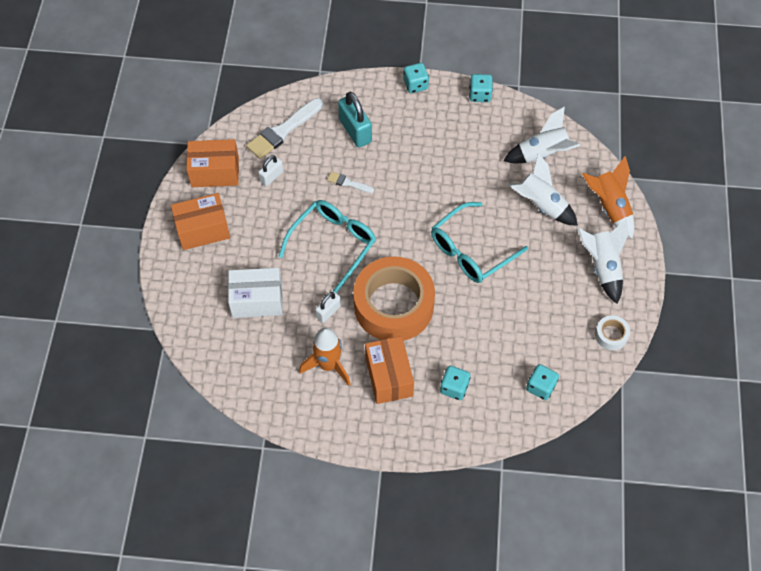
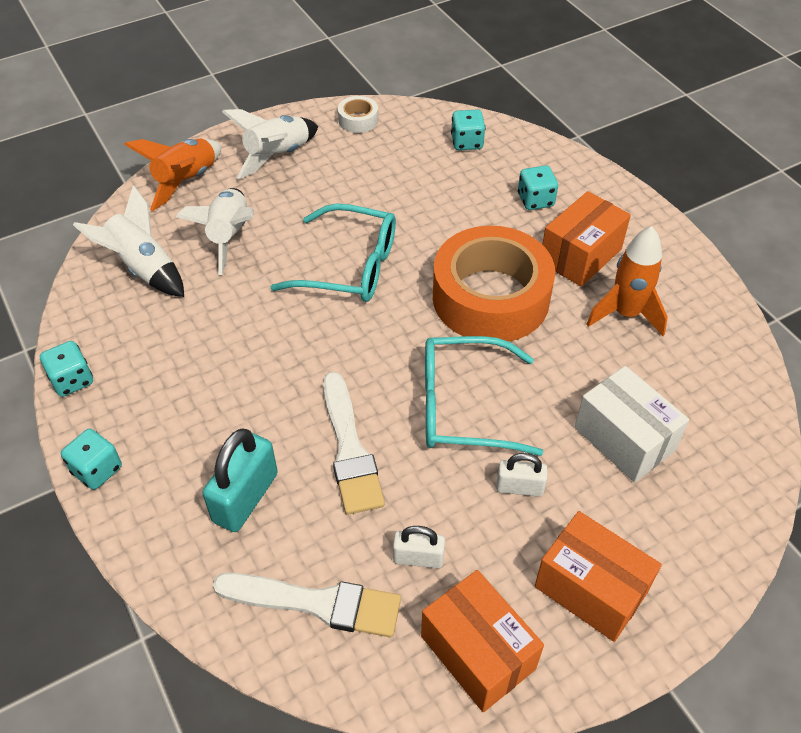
camera: 125 degrees left, 10 degrees down
white padlock [315,292,341,323] -> white padlock moved to [496,453,548,497]
white brush [327,172,374,193] -> white brush [323,372,385,515], size x1.98

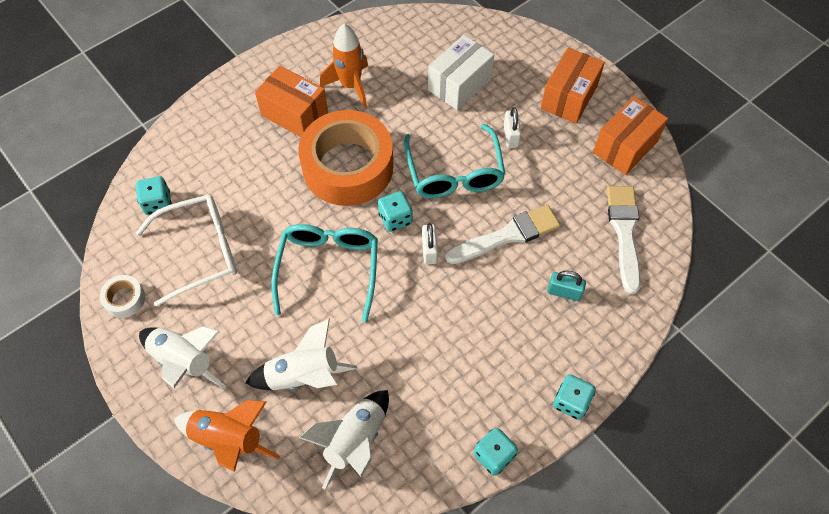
camera: 100 degrees left, 10 degrees up
turquoise padlock [202,429,278,532] -> turquoise padlock [547,271,586,301], size x0.59
white padlock [393,526,445,568] -> white padlock moved to [422,223,438,264]
turquoise dice [518,165,558,210] -> turquoise dice moved to [378,191,412,232]
none -> white glasses [136,194,237,307]

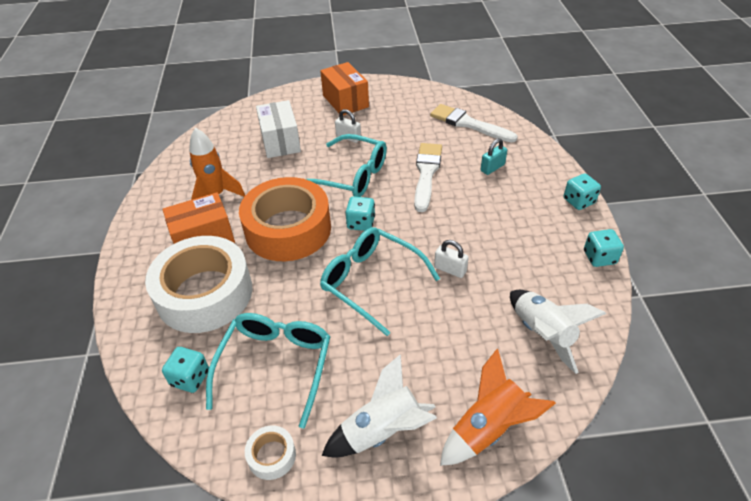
camera: 55 degrees left, 15 degrees down
white glasses [136,194,237,307] -> turquoise glasses [206,313,331,429]
white rocket [245,318,357,390] -> none
white padlock [422,223,438,264] -> white padlock moved to [434,240,469,278]
orange box [593,96,668,175] -> none
none -> white tape [145,236,252,333]

